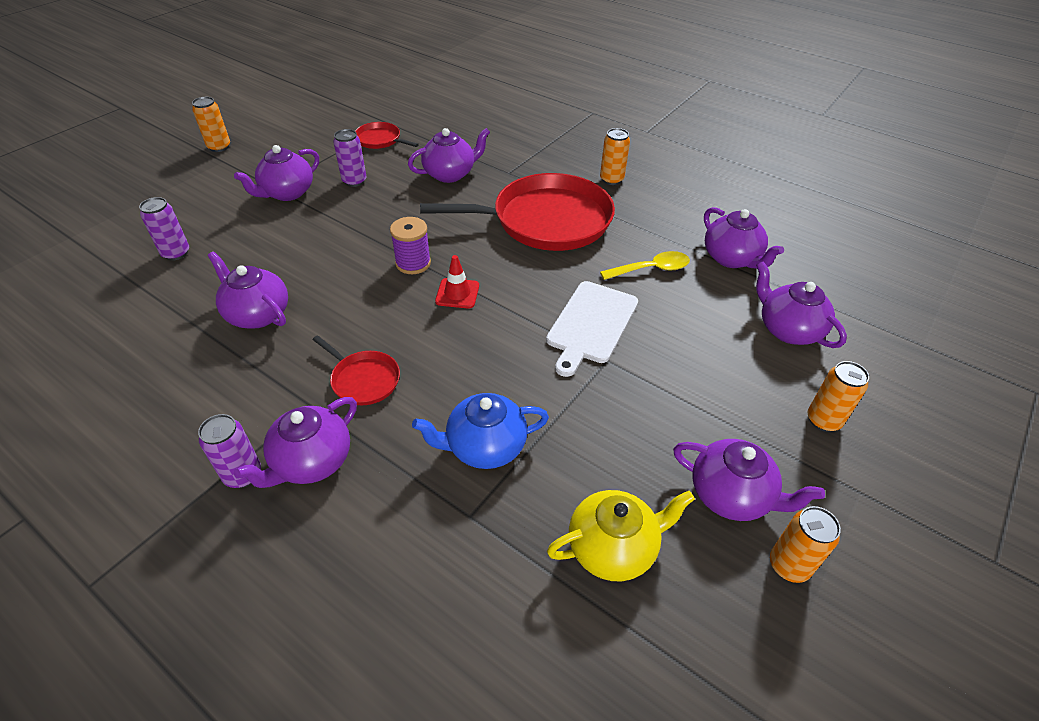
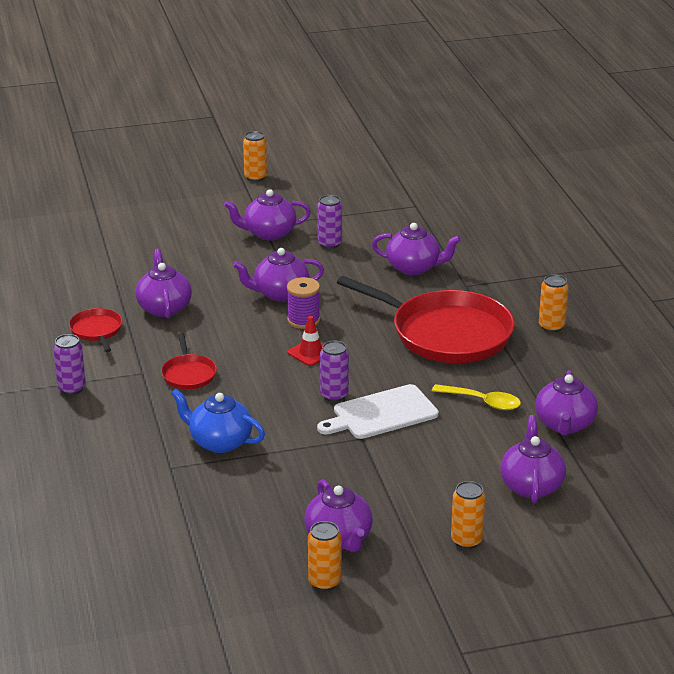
camera: 40 degrees right, 15 degrees down
purple can [139,197,189,261] -> purple can moved to [320,340,349,402]
purple teapot [234,397,357,488] -> purple teapot moved to [233,248,324,302]
red pan [355,122,419,149] -> red pan moved to [69,308,122,352]
yellow teapot [547,490,695,581] -> none

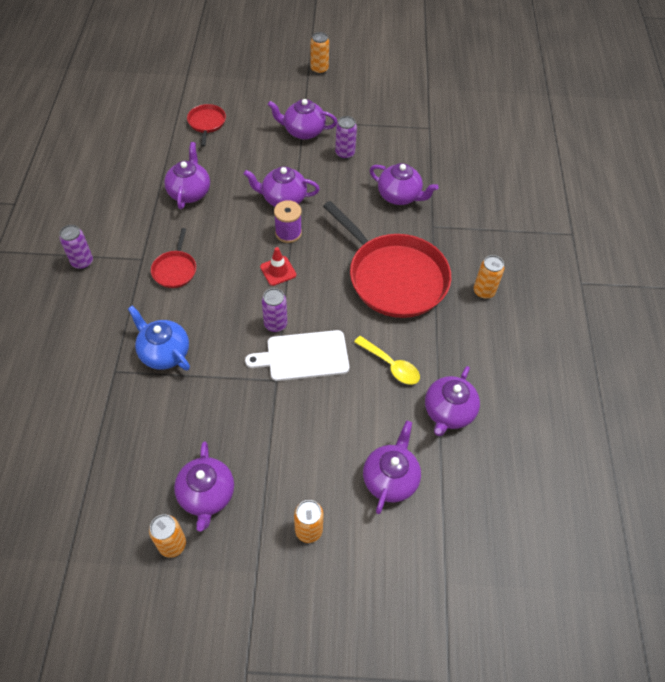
camera: 15 degrees right, 25 degrees up
red pan [69,308,122,352] -> red pan moved to [187,104,226,147]

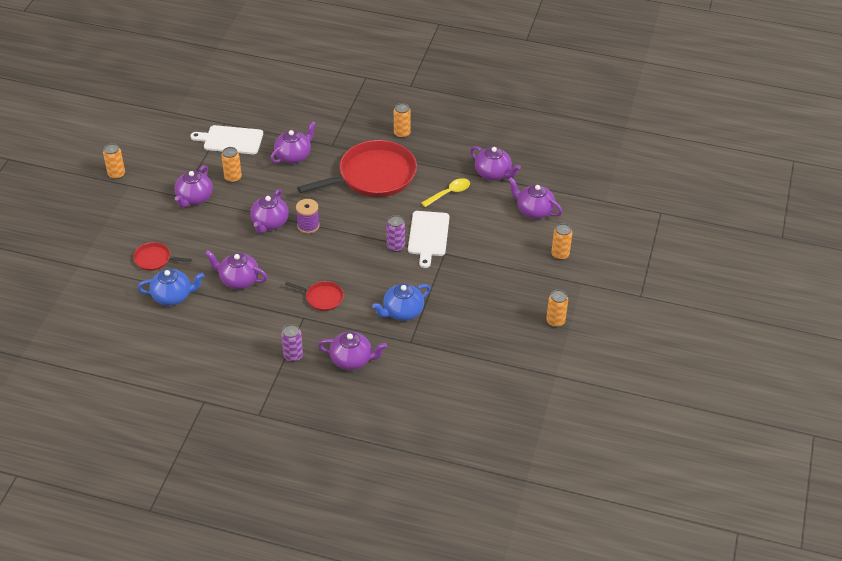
camera: 75 degrees left, 10 degrees down
purple teapot [174,442,234,532] -> purple teapot moved to [318,332,387,370]
red traffic cone [260,247,296,286] -> none
purple can [335,116,357,159] -> orange can [221,147,242,183]
none -> blue teapot [138,269,205,306]
none -> white cutting board [190,125,263,154]

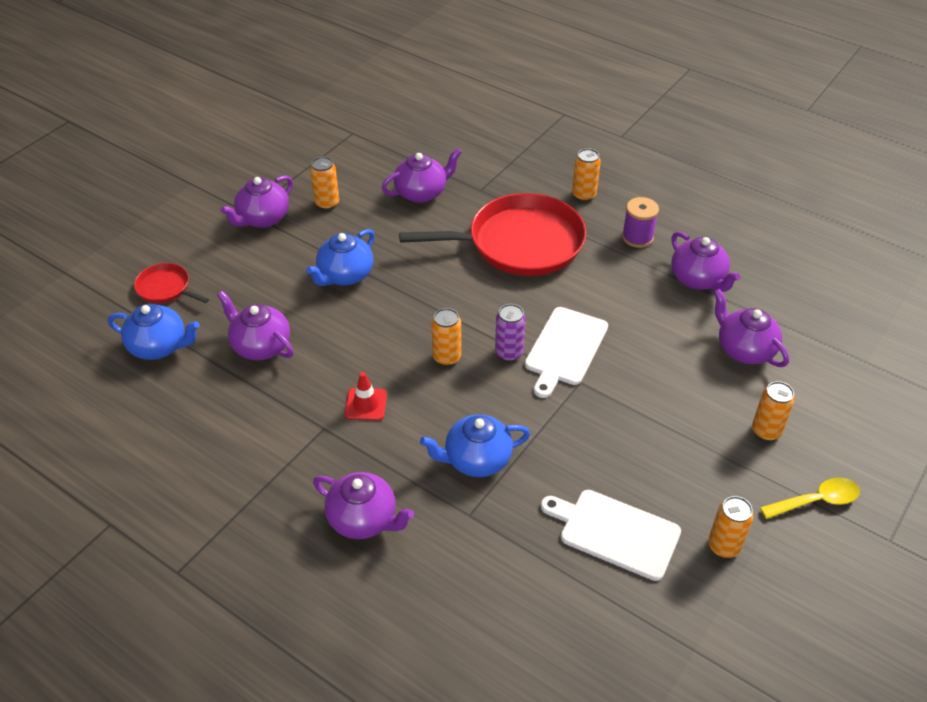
camera: 20 degrees right, 0 degrees up
orange can [103,143,125,179] -> orange can moved to [432,308,461,366]
white cutting board [190,125,263,154] -> white cutting board moved to [541,490,681,581]
purple teapot [250,189,289,233] -> blue teapot [306,229,375,286]
purple can [281,324,303,362] -> none
red pan [285,281,344,311] -> red traffic cone [345,372,387,421]
purple spool [296,199,320,234] -> purple spool moved to [622,197,659,248]
yellow spoon [421,178,470,207] -> yellow spoon moved to [760,478,860,519]

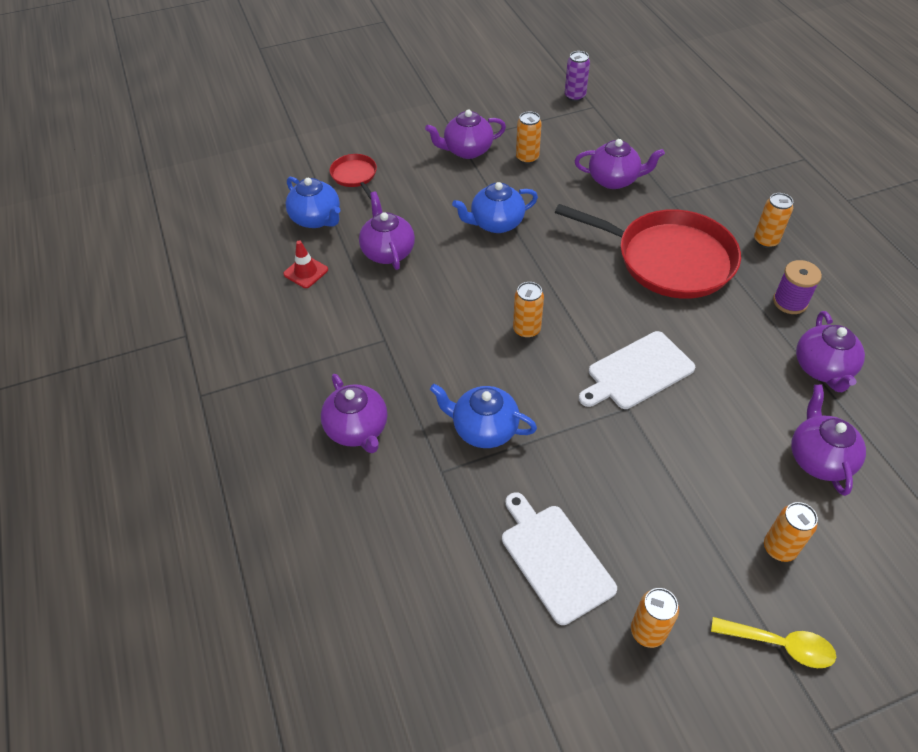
camera: 35 degrees right, 5 degrees up
red traffic cone [345,372,387,421] -> red traffic cone moved to [283,241,328,288]
purple can [495,304,526,362] -> purple can moved to [565,51,590,101]

